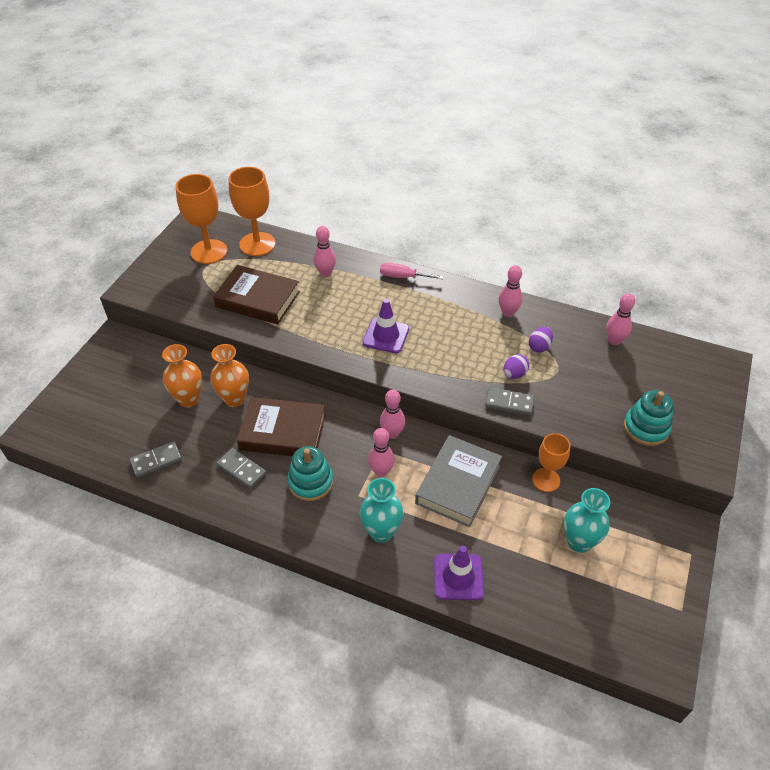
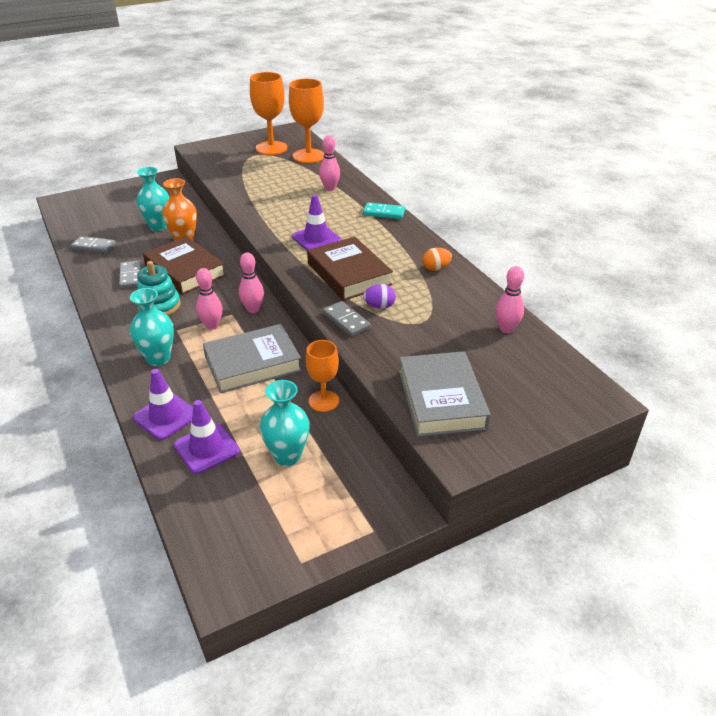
camera: 40 degrees right, 10 degrees down
orange vase [162,344,202,407] -> turquoise vase [137,167,170,231]
brown book [213,265,300,325] -> brown book moved to [307,237,393,301]
pink screwdriver [380,263,444,279] -> turquoise domino [363,202,405,219]
pink bowling pin [499,265,523,317] -> orange egg [422,247,452,271]
purple egg [529,327,553,352] -> none
turquoise stacking toy [624,390,673,446] -> grey book [399,351,490,437]
none -> purple traffic cone [174,400,240,474]

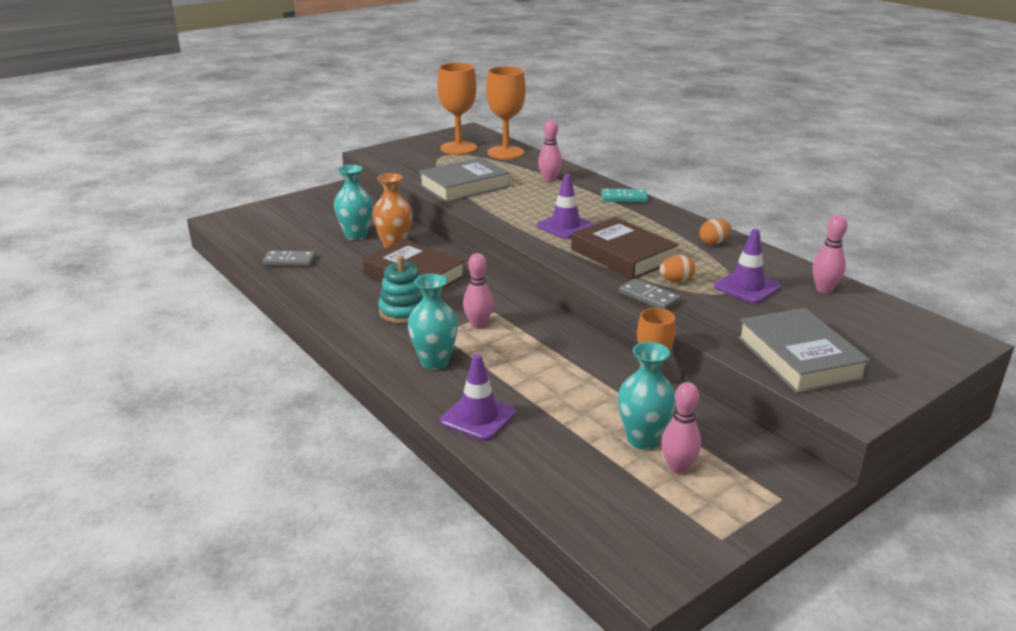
camera: 10 degrees left, 10 degrees down
grey domino [119,260,142,289] -> none
purple traffic cone [174,400,240,474] -> purple traffic cone moved to [714,229,781,304]
grey book [203,324,302,393] -> grey book moved to [419,157,509,202]
pink bowling pin [239,253,264,313] -> pink bowling pin moved to [661,382,701,474]
purple egg [363,284,396,309] -> orange egg [659,255,695,283]

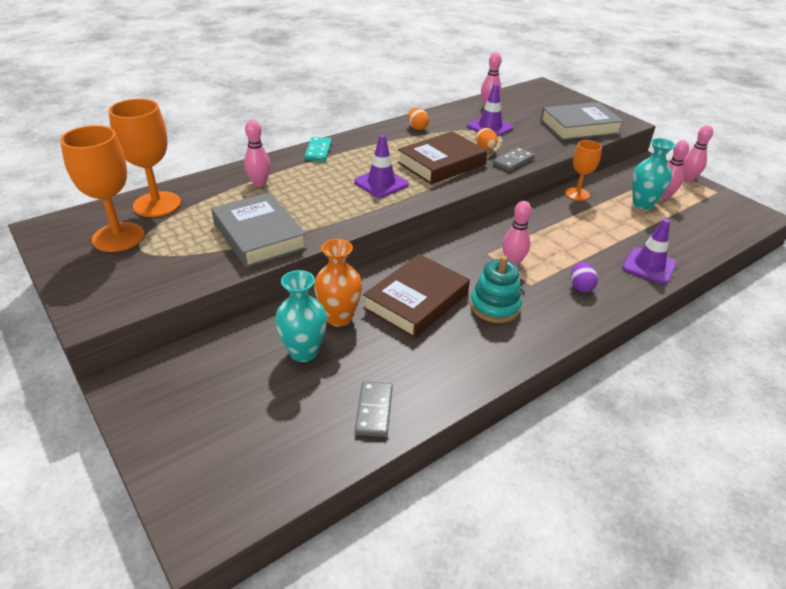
camera: 90 degrees left, 10 degrees up
turquoise vase [408,274,458,370] -> purple egg [571,262,598,292]
none -> pink bowling pin [683,125,713,182]

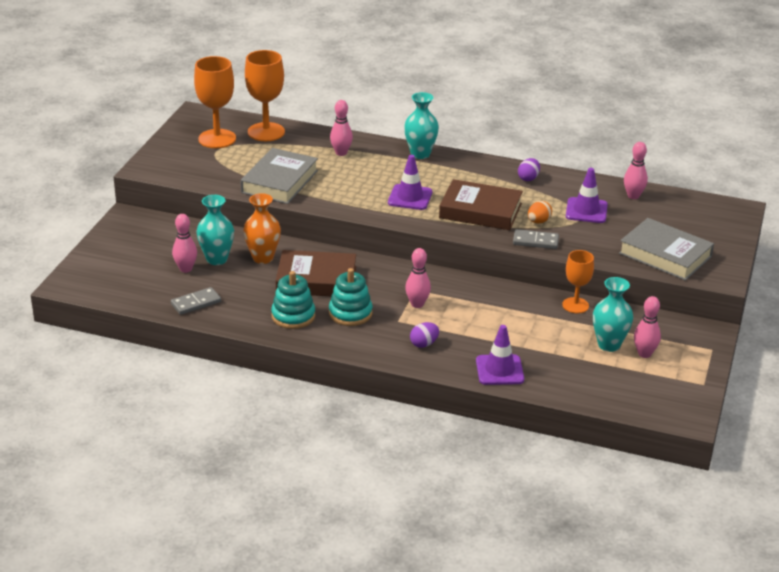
camera: 55 degrees right, 5 degrees down
turquoise domino [304,137,332,161] -> turquoise vase [404,92,439,159]
orange egg [408,108,429,130] -> purple egg [518,158,540,181]
pink bowling pin [683,125,713,182] -> pink bowling pin moved to [172,214,197,273]
none -> turquoise stacking toy [271,271,315,329]

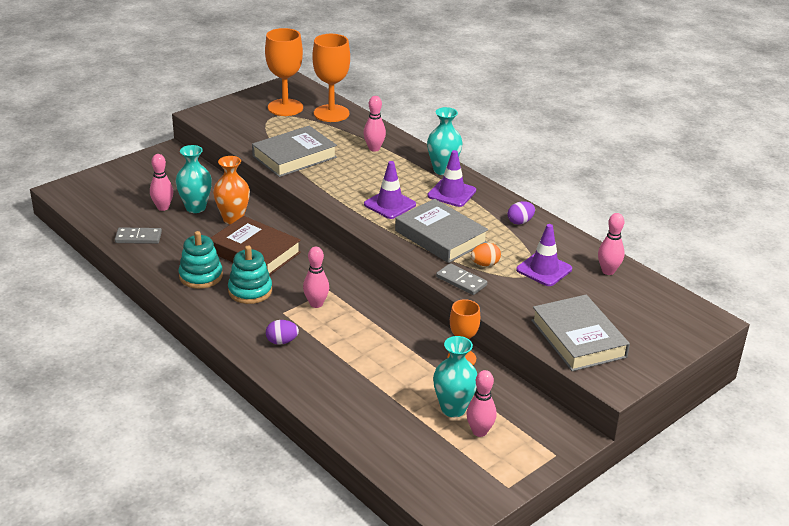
camera: 30 degrees right, 0 degrees up
brown book [439,179,523,230] -> grey book [395,199,488,263]
purple traffic cone [476,325,524,385] -> purple traffic cone moved to [427,150,476,207]

